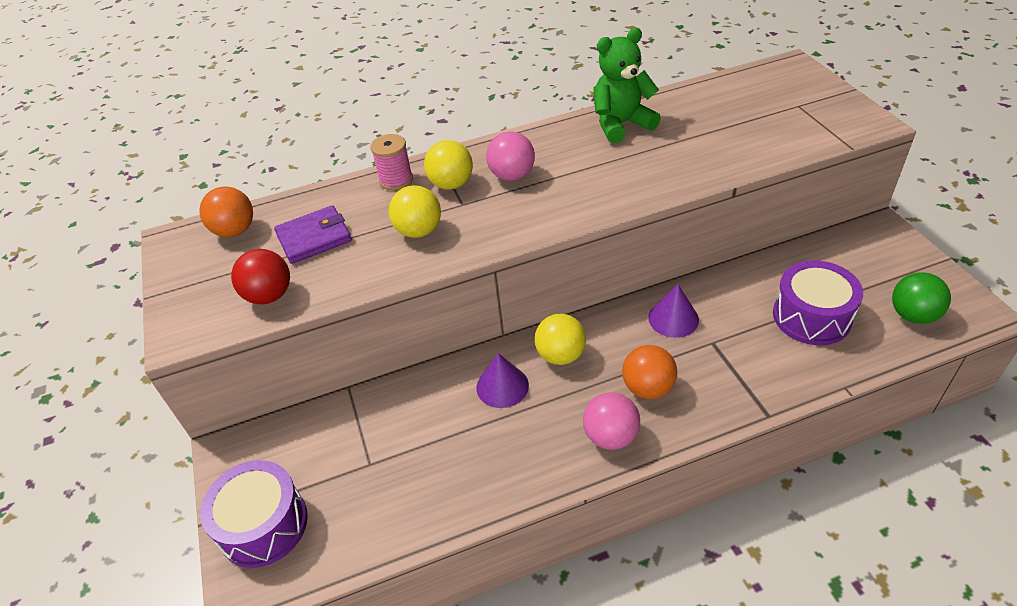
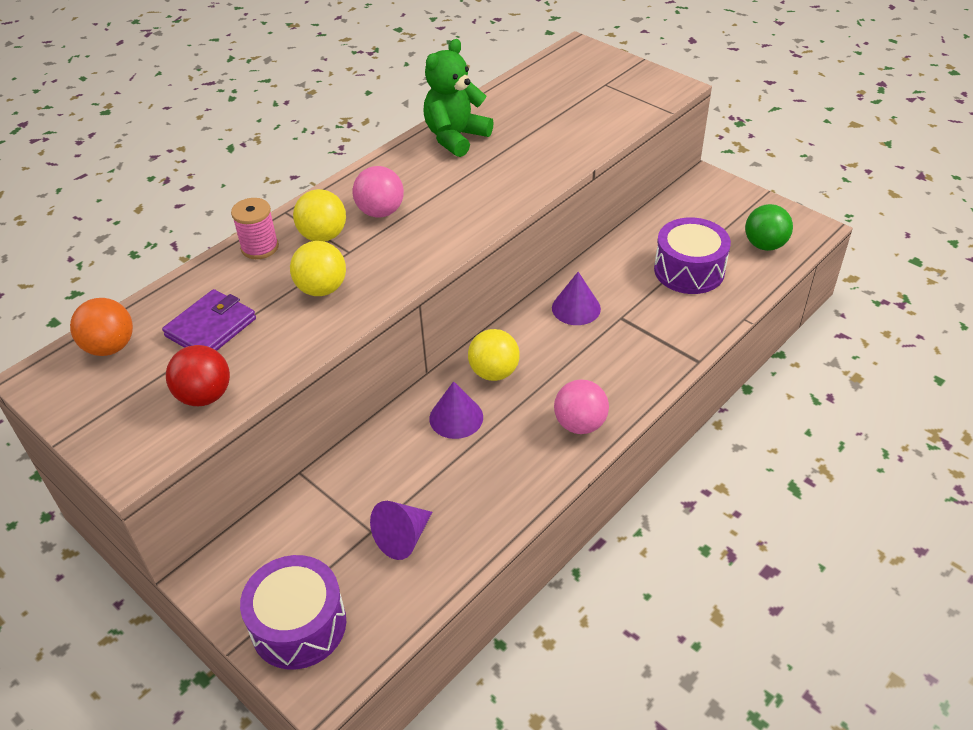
camera: 30 degrees left, 0 degrees up
orange ball [622,345,677,399] -> none
none -> purple cone [370,501,432,560]

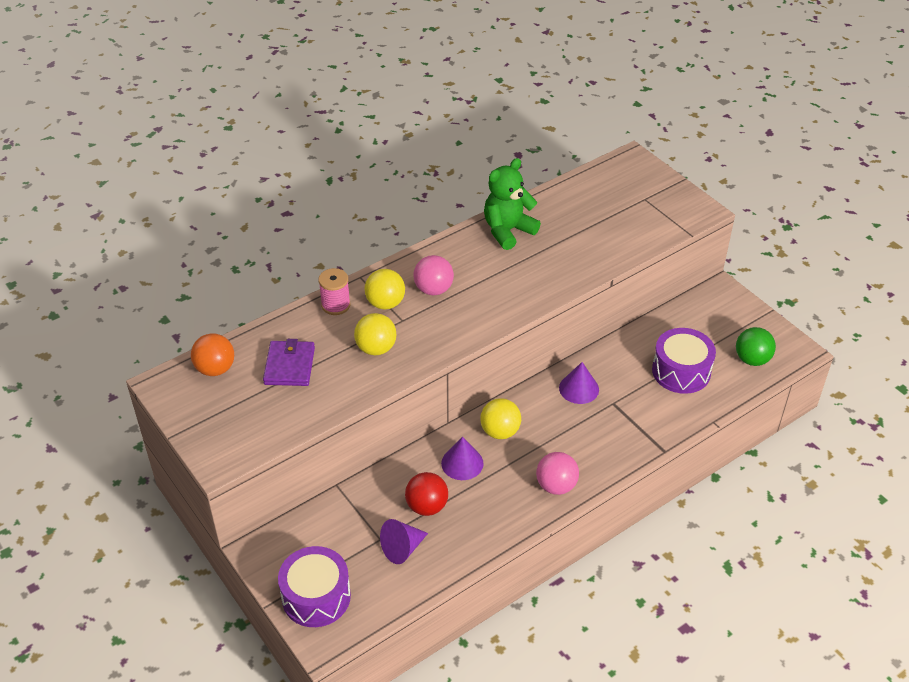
camera: 10 degrees right, 0 degrees up
purple wallet [162,289,256,351] -> purple wallet turned 45 degrees counterclockwise [263,339,315,386]
red ball [166,345,230,406] -> red ball moved to [405,472,448,516]

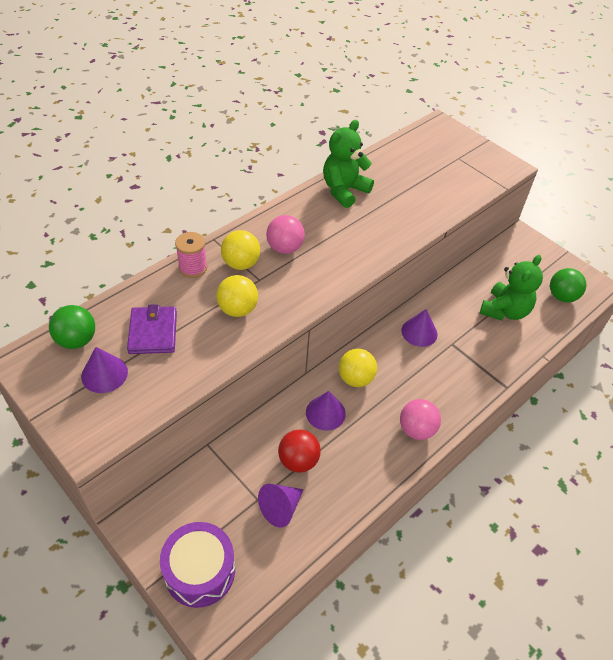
camera: 10 degrees left, 5 degrees up
orange ball [191,333,234,376] -> green ball [49,305,95,349]
purple drum [652,328,716,394] -> green teddy bear [480,255,543,320]
none -> purple cone [81,347,128,393]

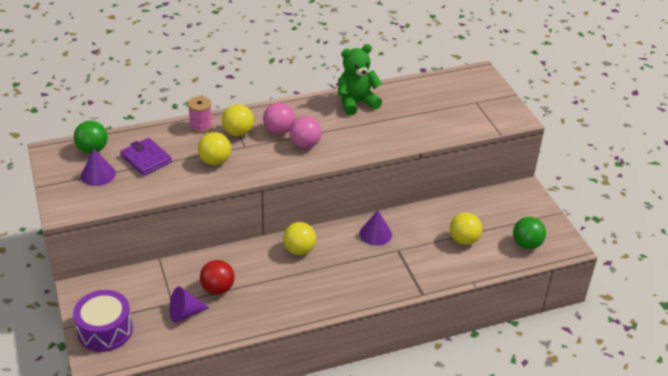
camera: 25 degrees right, 10 degrees down
purple wallet [127,304,177,354] -> purple wallet turned 60 degrees counterclockwise [120,138,172,176]
purple cone [306,391,346,431] -> none
pink ball [400,399,441,440] -> pink ball moved to [289,116,322,148]
green teddy bear [480,255,543,320] -> yellow ball [450,212,482,245]

